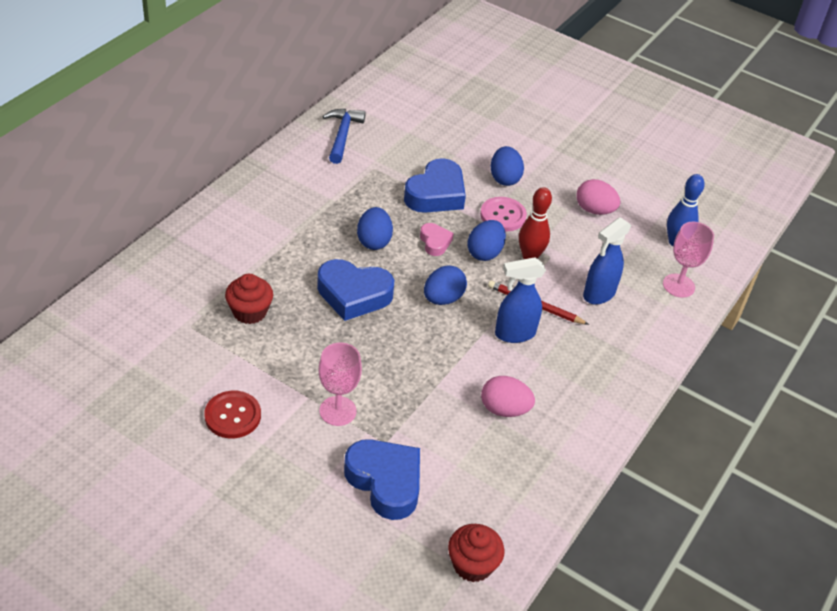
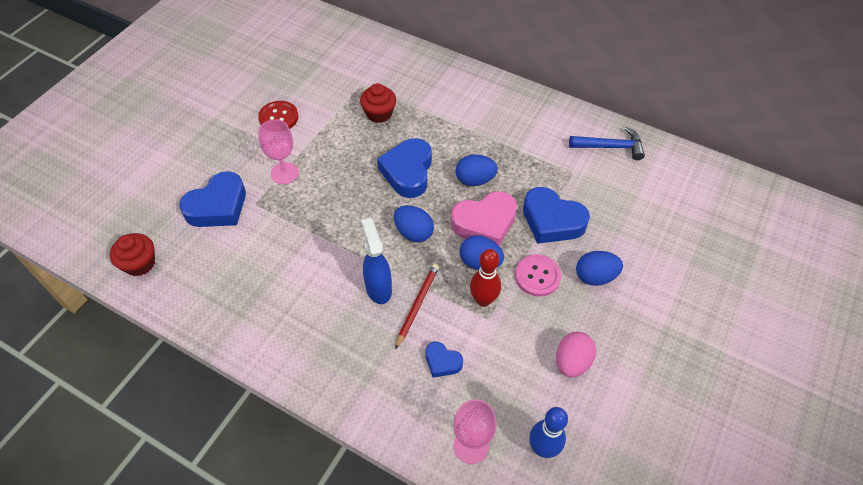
camera: 90 degrees right, 10 degrees up
pink heart [420,223,454,256] -> pink heart [451,191,517,246], size x1.91
pink egg [481,376,535,417] -> none
blue spray bottle [583,217,632,305] -> blue heart [425,342,463,378]

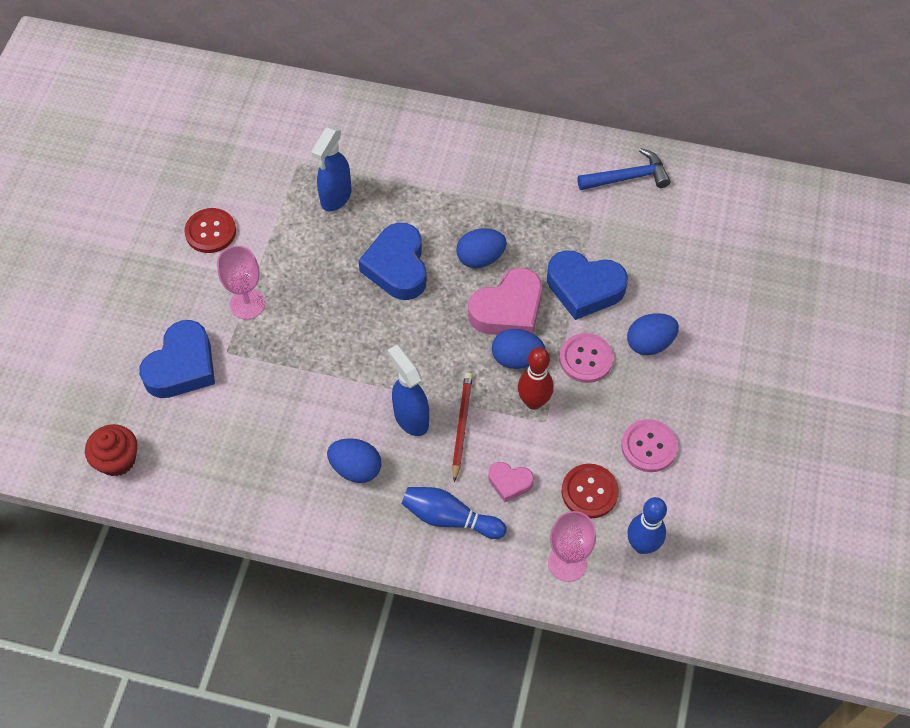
camera: 15 degrees left, 5 degrees up
red cupcake [360,83,396,123] -> blue spray bottle [311,127,352,211]
blue egg [394,205,434,242] -> blue egg moved to [327,438,381,483]
blue heart [425,342,463,378] -> pink heart [488,462,534,502]
pink egg [556,332,596,378] -> pink button [621,419,678,472]
none -> blue bowling pin [402,487,506,539]
none -> red button [562,464,619,519]

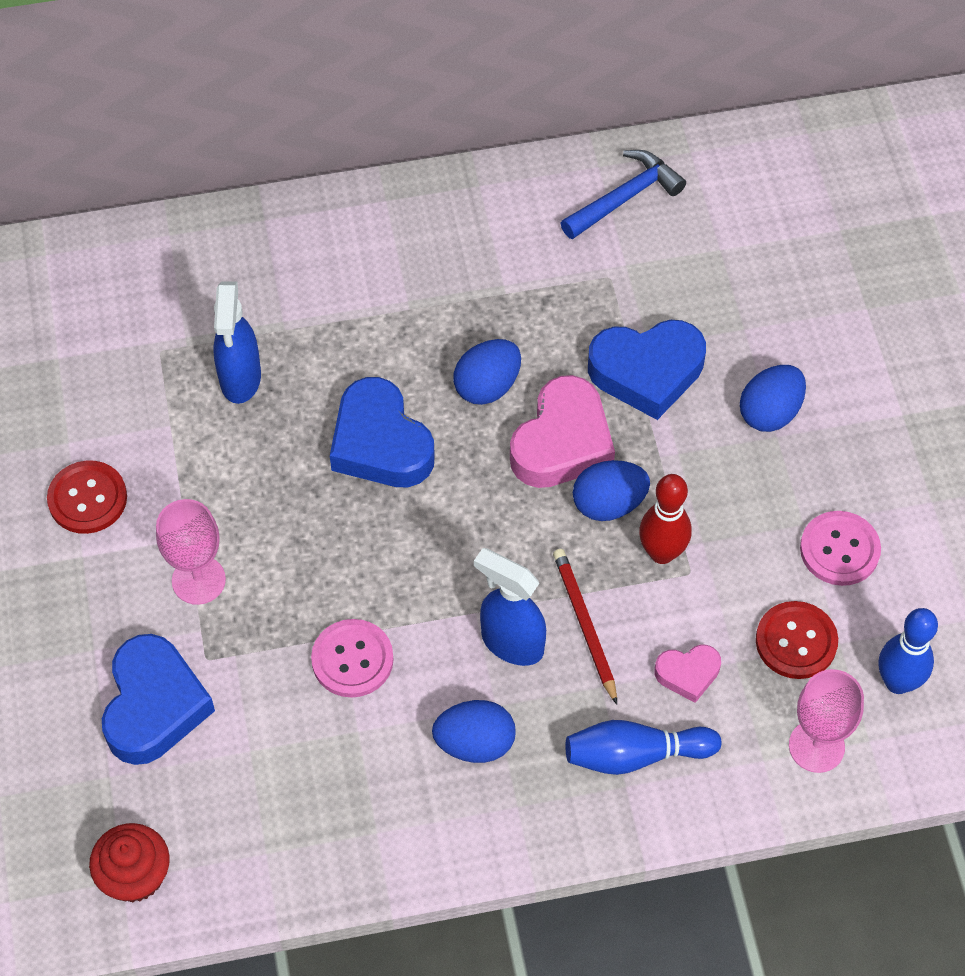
camera: 25 degrees left, 0 degrees up
pink button [559,333,613,383] -> pink button moved to [311,619,394,697]

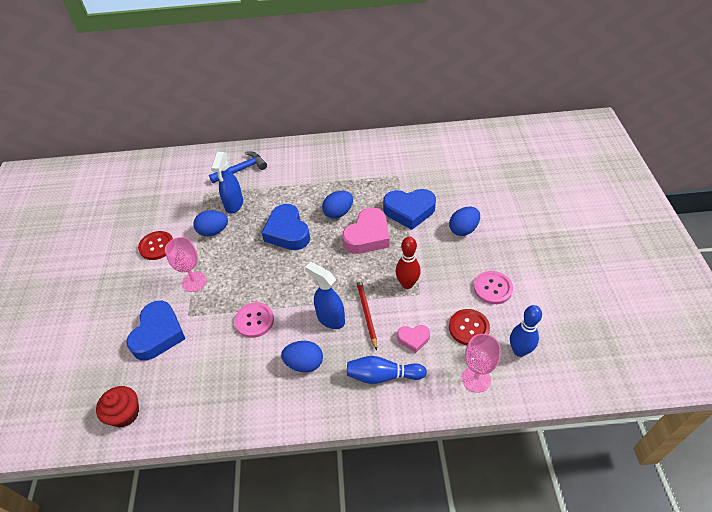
camera: 10 degrees right, 10 degrees down
blue hammer [561,150,686,239] -> blue hammer moved to [209,151,267,183]
blue egg [573,460,650,521] -> blue egg moved to [193,210,228,236]

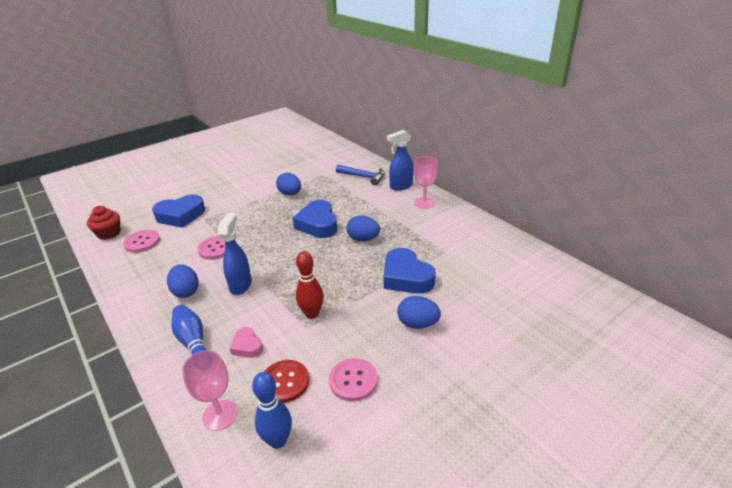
camera: 55 degrees right, 15 degrees down
red button [138,231,173,260] -> none
pink goblet [165,237,207,292] -> pink goblet moved to [414,156,438,209]
blue spray bottle [211,152,243,214] -> blue spray bottle moved to [387,130,413,191]
blue heart [262,204,310,250] -> blue heart turned 45 degrees counterclockwise [293,200,337,238]
pink heart [342,208,390,254] -> none
red pencil [356,279,377,351] -> none
none -> pink button [123,230,160,253]

